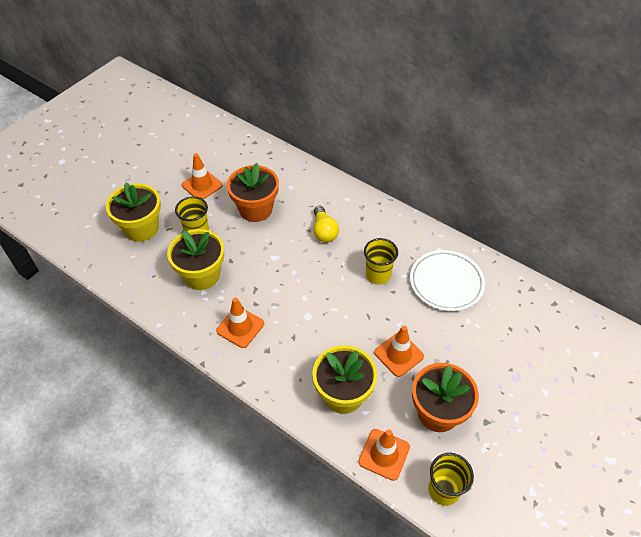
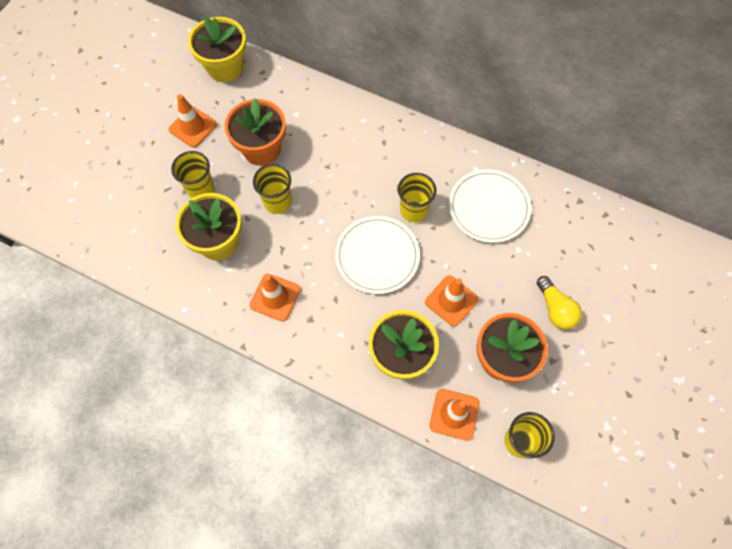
camera: 10 degrees left, 15 degrees up
yellow flower pot [106,182,161,242] -> yellow flower pot moved to [188,16,246,82]
yellow light bulb [314,206,339,242] -> yellow light bulb moved to [537,276,582,330]
none -> yellow cup [253,164,292,214]
none -> white plate [335,216,420,294]

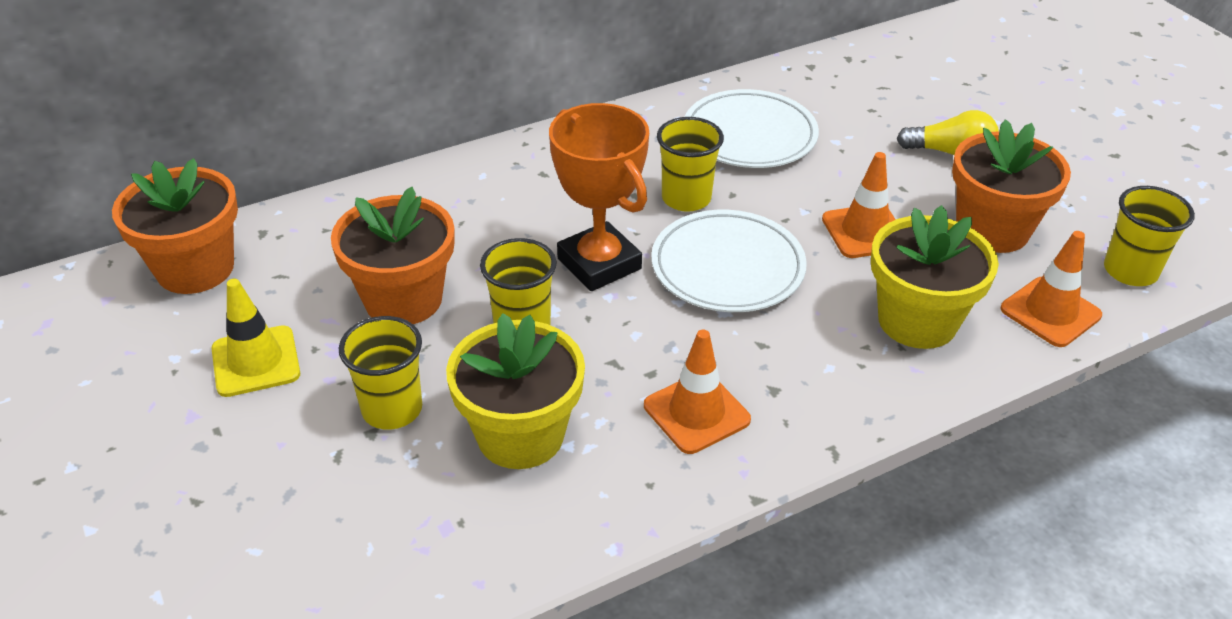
camera: 55 degrees left, 25 degrees down
orange traffic cone [169,94,217,147] -> yellow traffic cone [212,279,300,397]
yellow flower pot [188,16,246,82] -> orange flower pot [112,158,238,294]
none -> orange trophy [549,103,649,291]

